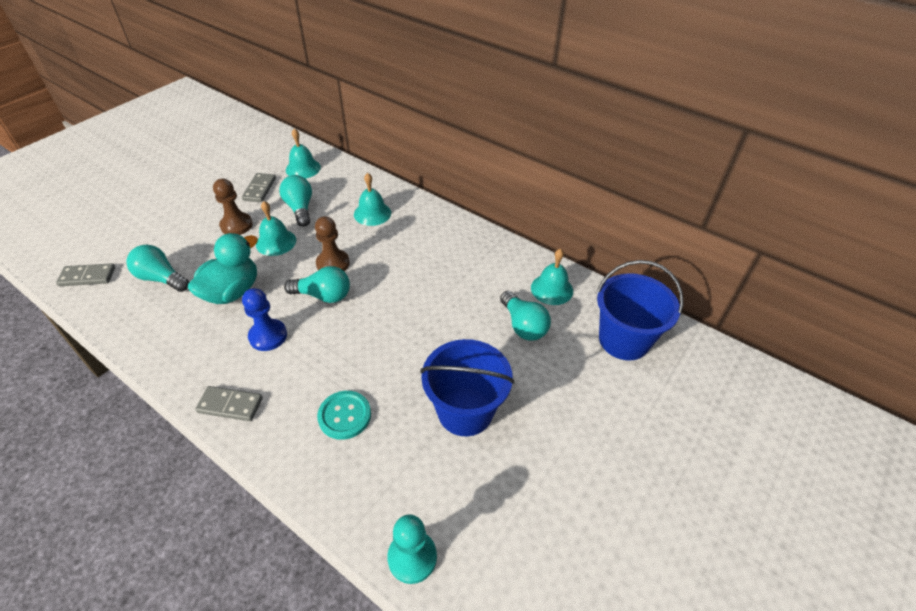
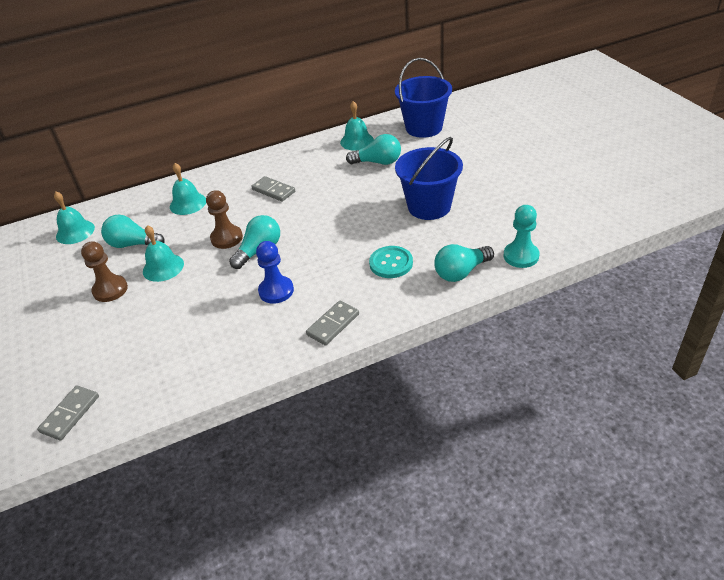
camera: 55 degrees left, 5 degrees down
turquoise light bulb [126,245,189,292] -> turquoise light bulb moved to [434,244,494,282]
turquoise duck [188,233,258,304] -> none
grey domino [242,173,276,202] -> grey domino moved to [251,176,295,202]

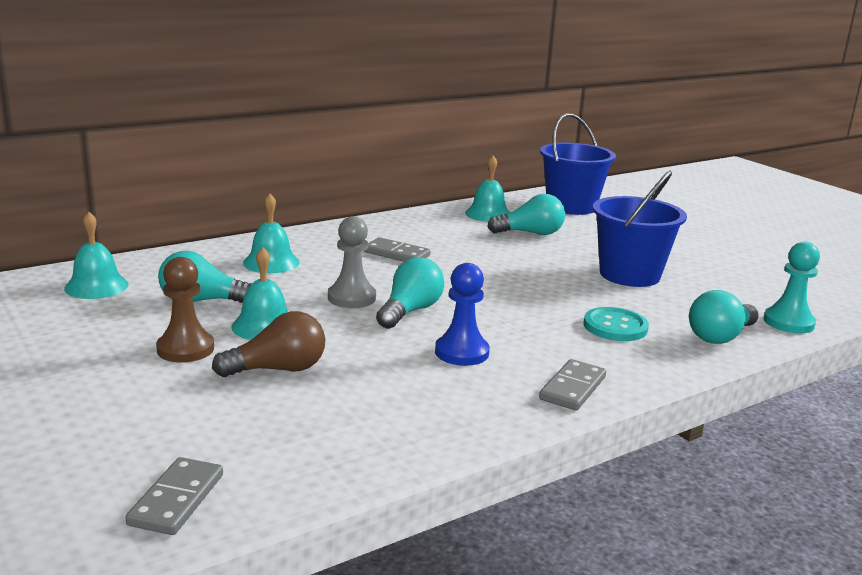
camera: 15 degrees left, 20 degrees down
brown pawn [206,190,243,249] -> grey pawn [328,216,376,308]
none -> brown light bulb [212,311,325,377]

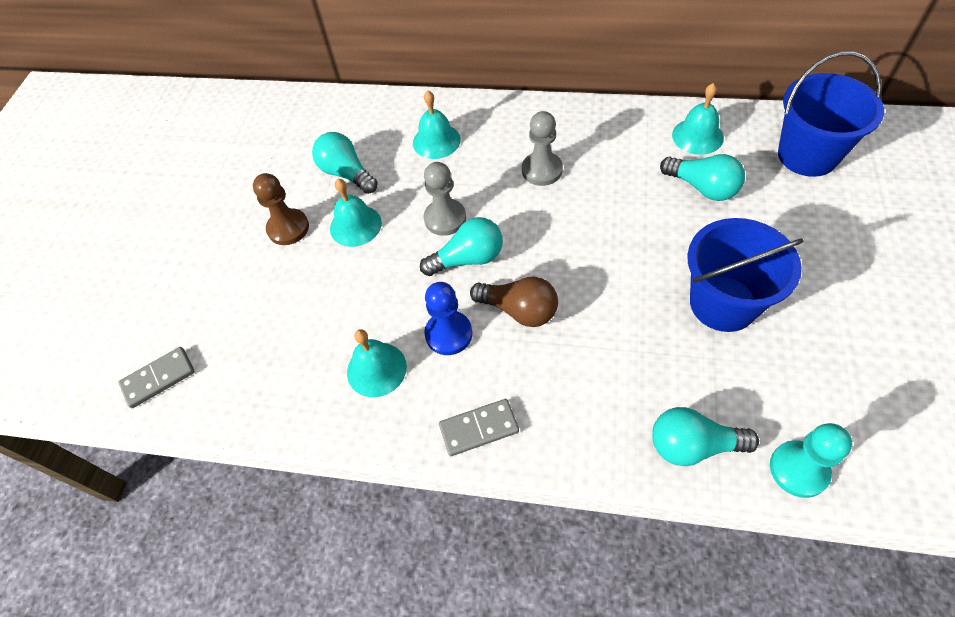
camera: 50 degrees right, 35 degrees up
turquoise bell [64,212,129,299] -> turquoise bell moved to [347,329,407,397]
brown light bulb [212,311,325,377] -> brown light bulb moved to [470,276,558,327]
grey domino [364,237,430,262] -> grey pawn [522,111,563,186]
turquoise button [584,307,649,341] -> none

